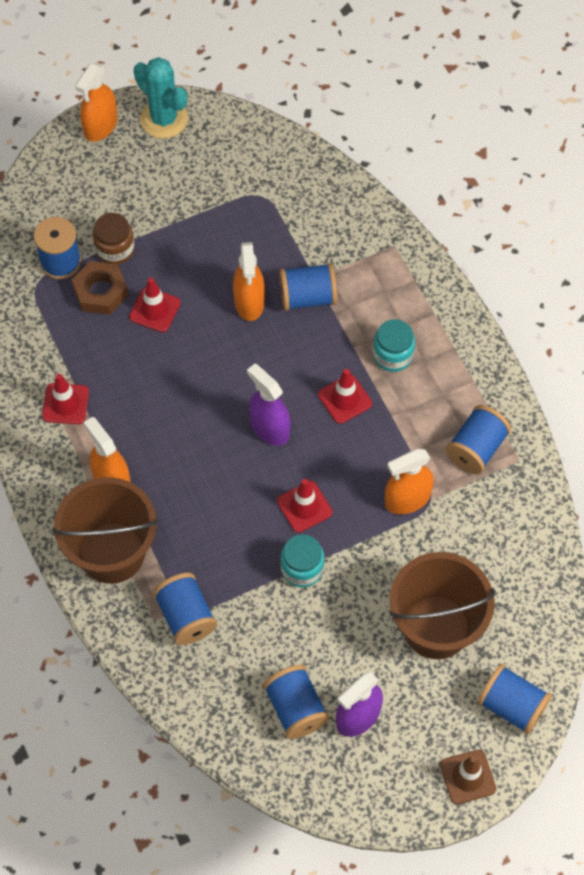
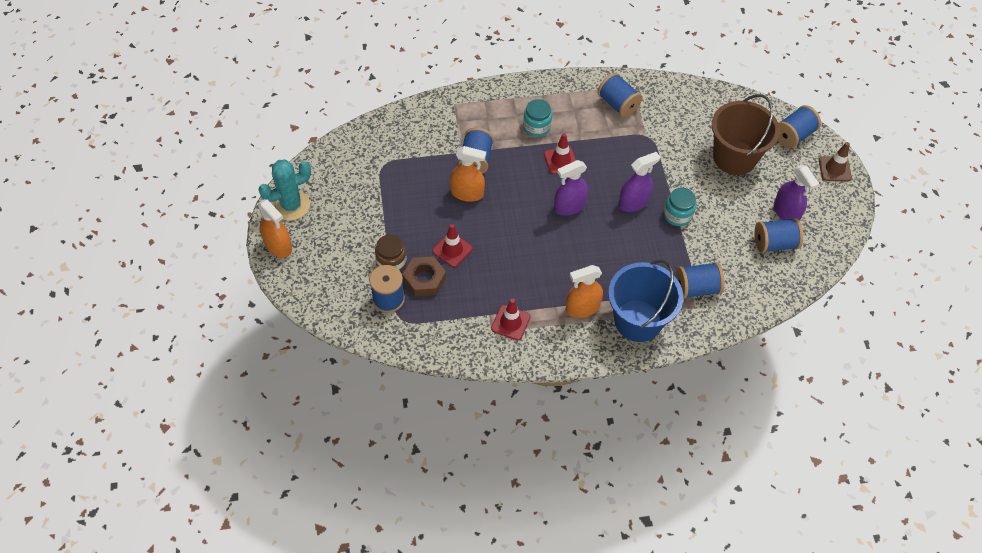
camera: 75 degrees left, 5 degrees down
brown bucket [52,477,159,584] -> blue bucket [608,260,683,342]
red traffic cone [277,479,332,533] -> purple spray bottle [618,152,660,212]
orange spray bottle [385,449,434,514] -> none

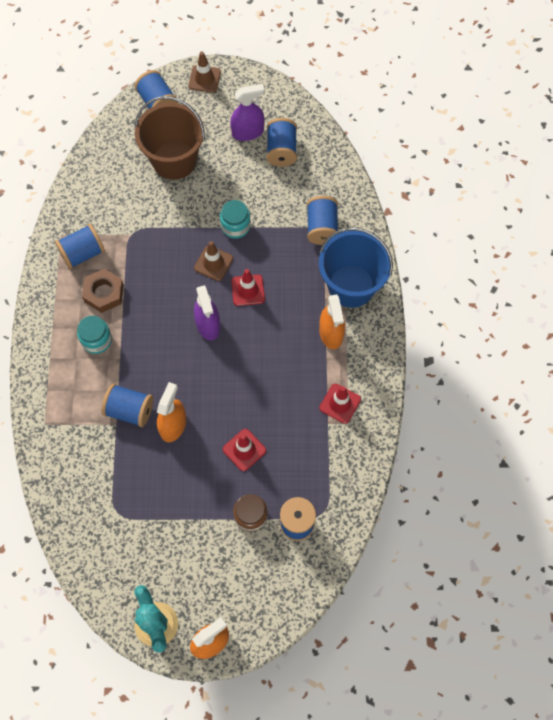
camera: 80 degrees left, 10 degrees up
brown nut [403,256,446,296] -> brown nut moved to [82,269,124,313]
red traffic cone [544,133,576,174] -> red traffic cone moved to [231,269,265,306]
purple spray bottle [618,152,660,212] -> brown traffic cone [194,241,233,281]

